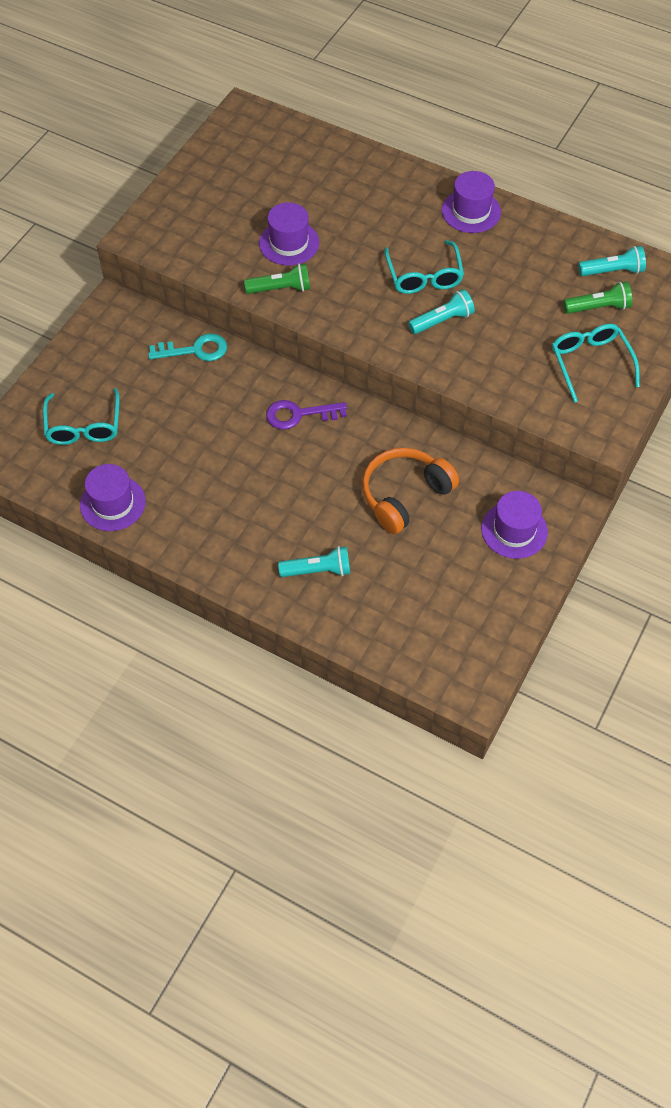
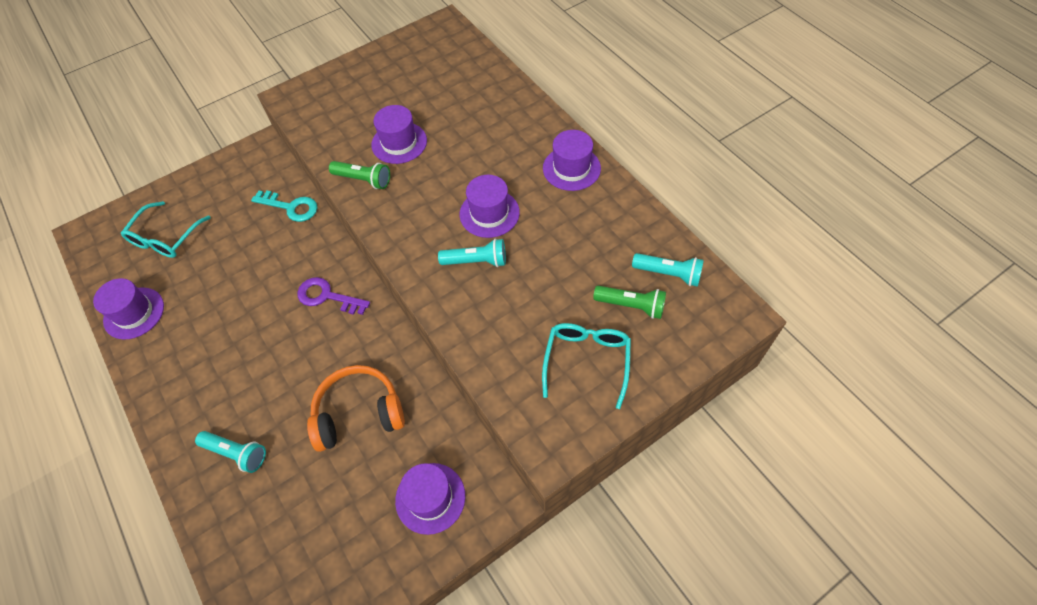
camera: 30 degrees right, 0 degrees up
turquoise glasses [384,240,464,294] -> purple hat [460,175,520,238]

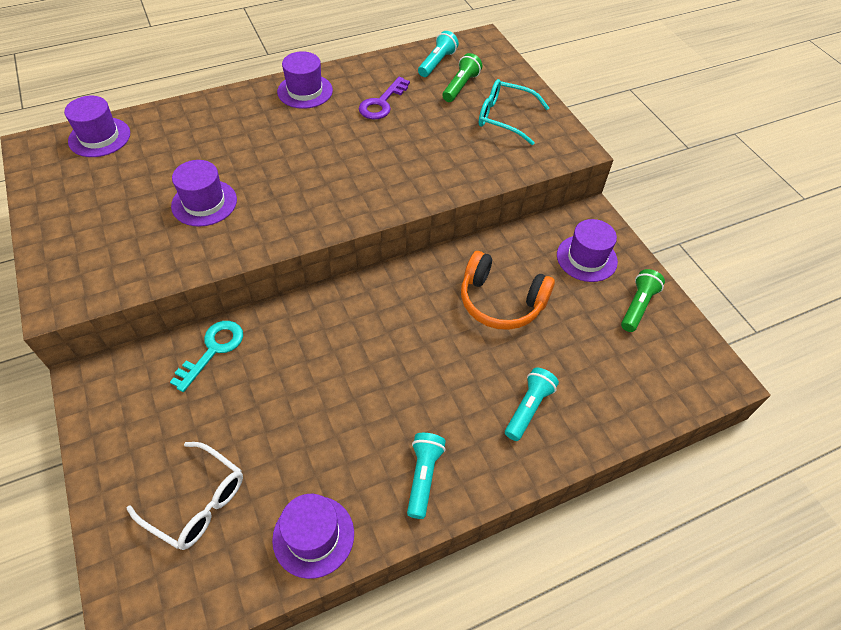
camera: 85 degrees left, 5 degrees down
turquoise glasses [121,201,211,258] -> white glasses [126,442,243,550]
purple key [297,277,370,315] -> purple key moved to [359,77,410,119]
orange headphones [307,365,405,452] -> orange headphones turned 60 degrees counterclockwise [461,251,555,330]
green flashlight [329,161,390,189] -> green flashlight moved to [621,269,665,332]
turquoise flashlight [438,239,506,267] -> turquoise flashlight moved to [407,433,446,519]
purple hat [460,175,520,238] -> purple hat moved to [64,96,130,157]

